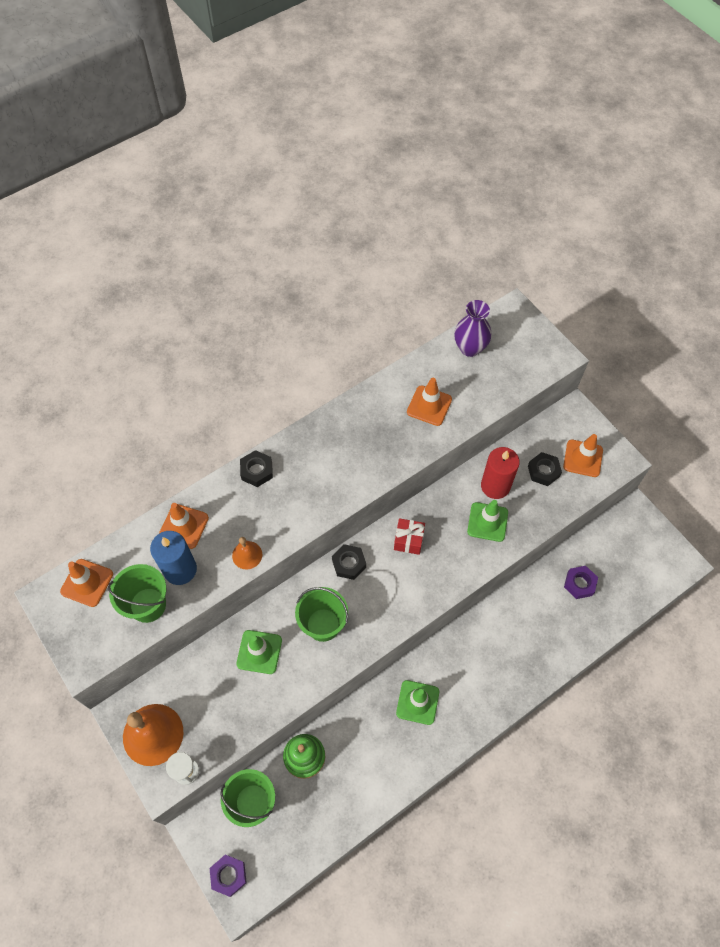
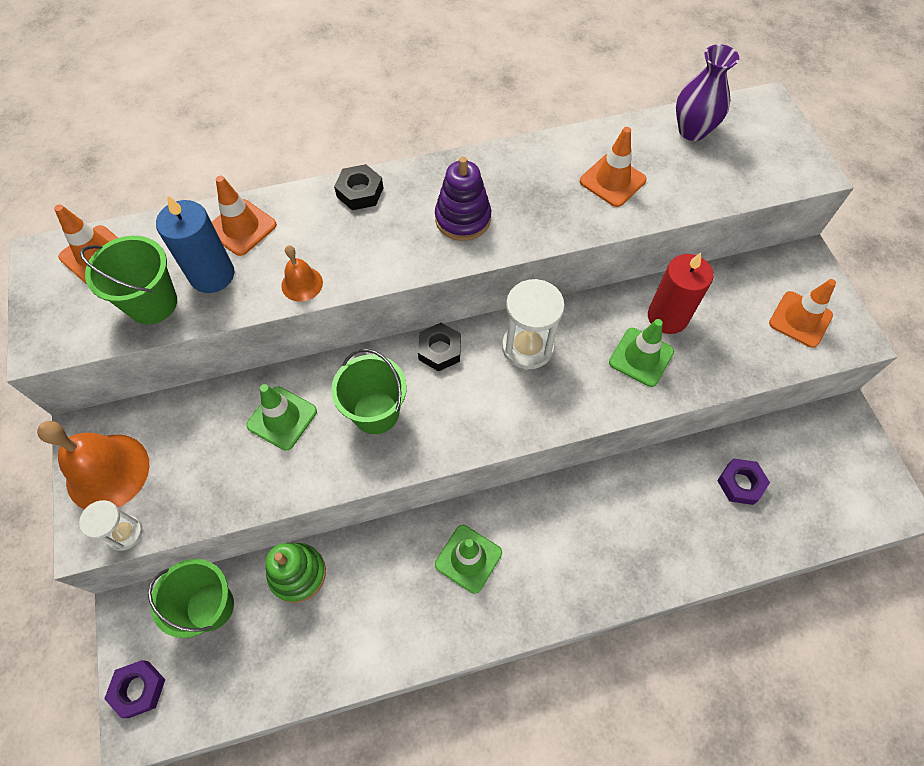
camera: 20 degrees right, 0 degrees up
red gift [394,518,425,555] -> white hourglass [502,279,565,369]
black nut [528,452,562,486] -> none
none -> purple stacking toy [435,157,491,241]

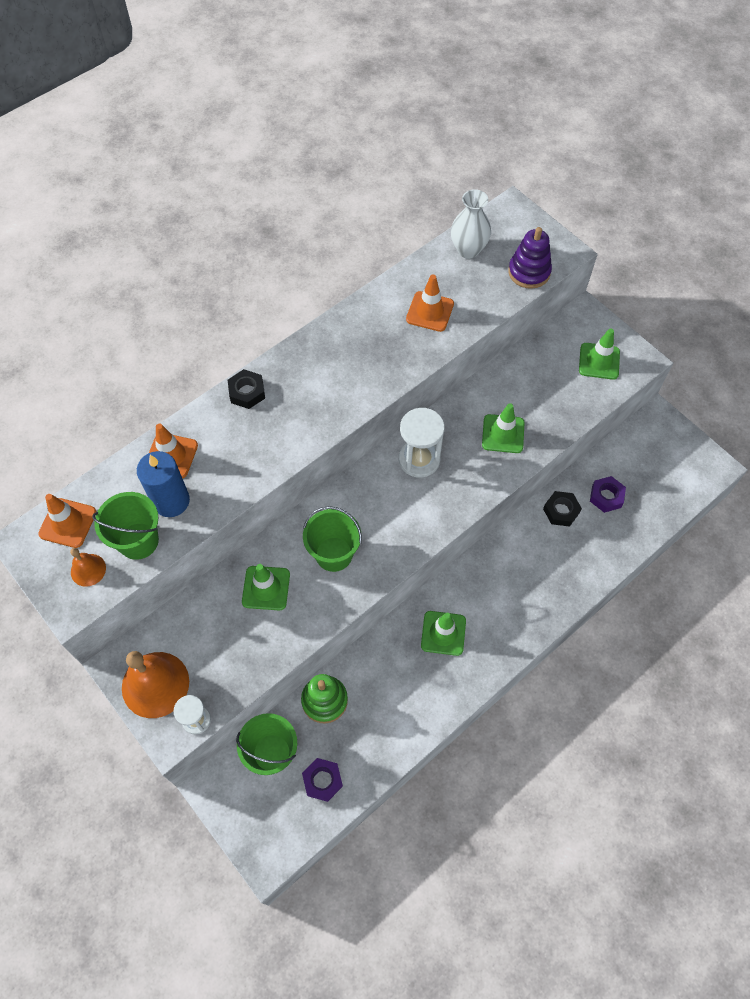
camera: 25 degrees left, 0 degrees up
purple nut [104,660,165,718] -> purple nut moved to [302,758,343,802]
orange bell [281,245,323,302] -> orange bell moved to [70,548,106,587]
black nut [418,323,461,372] -> black nut moved to [543,491,582,527]
purple stacking toy [435,157,491,241] -> purple stacking toy moved to [508,227,552,289]
red candle [648,253,713,334] -> none
purple vase [676,44,739,141] -> white vase [451,189,491,259]
orange traffic cone [769,279,836,348] -> green traffic cone [579,328,620,380]

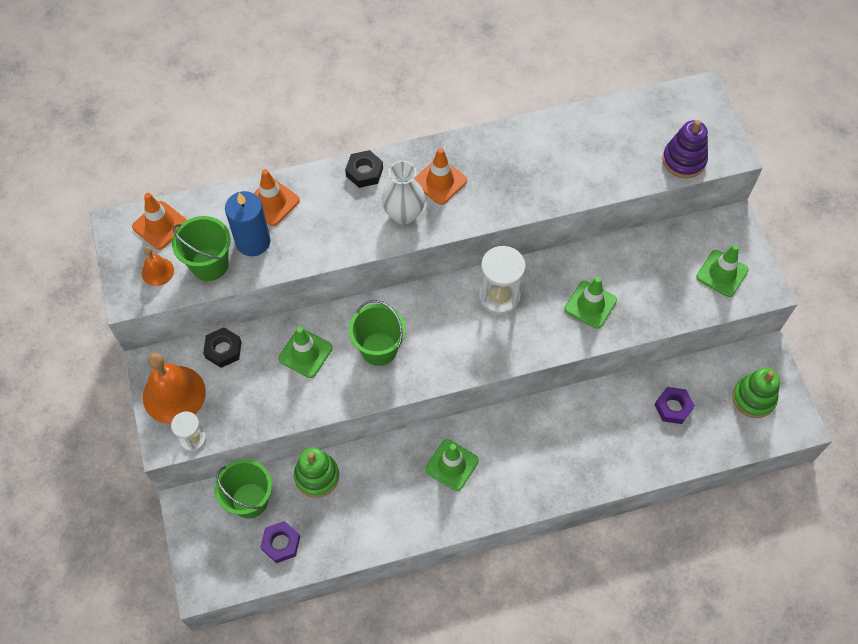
camera: 25 degrees right, 0 degrees up
orange traffic cone [406,274,454,332] -> orange traffic cone moved to [414,148,467,205]
white vase [451,189,491,259] -> white vase moved to [382,161,425,224]
black nut [543,491,582,527] -> black nut moved to [203,327,242,368]
none -> green stacking toy [732,368,780,418]

